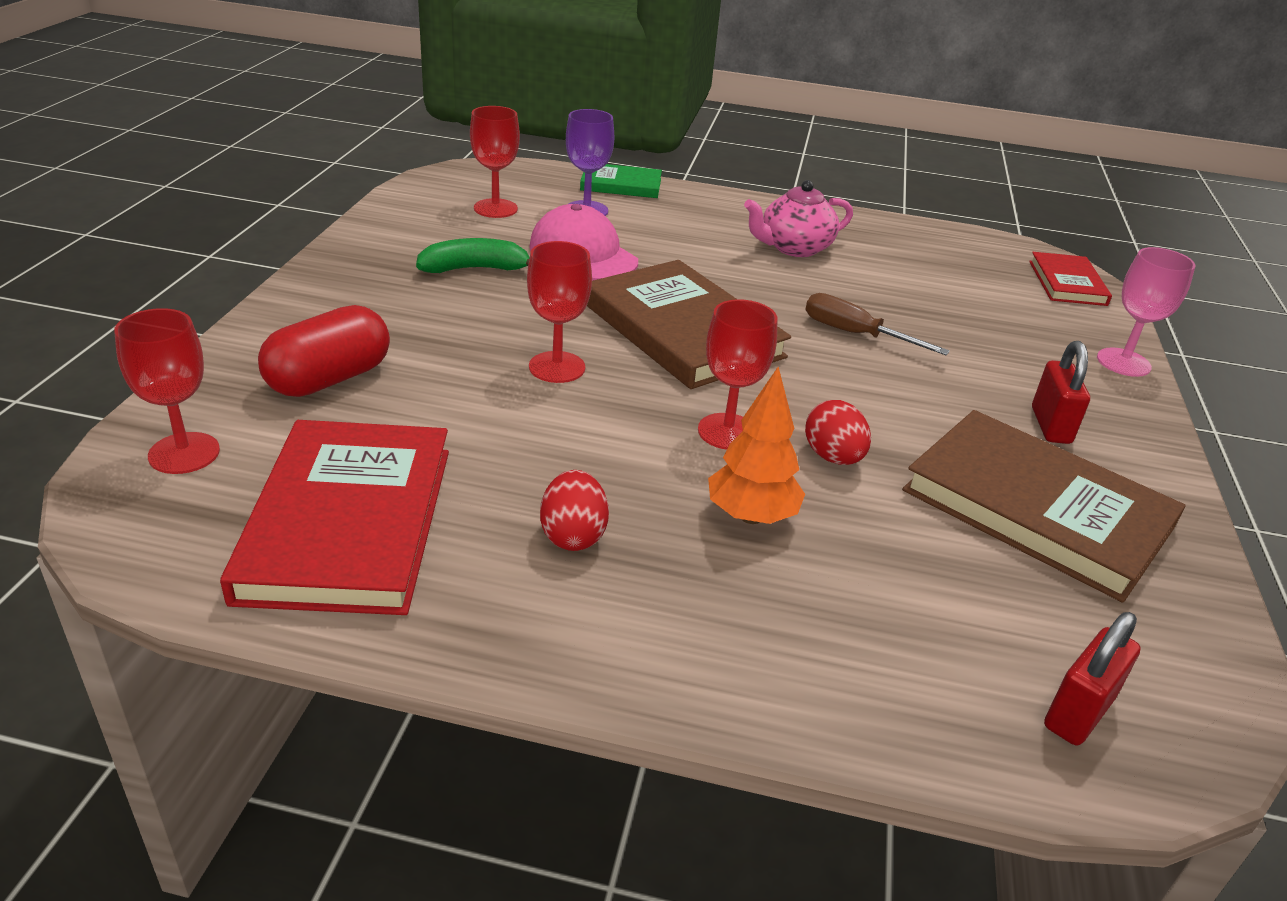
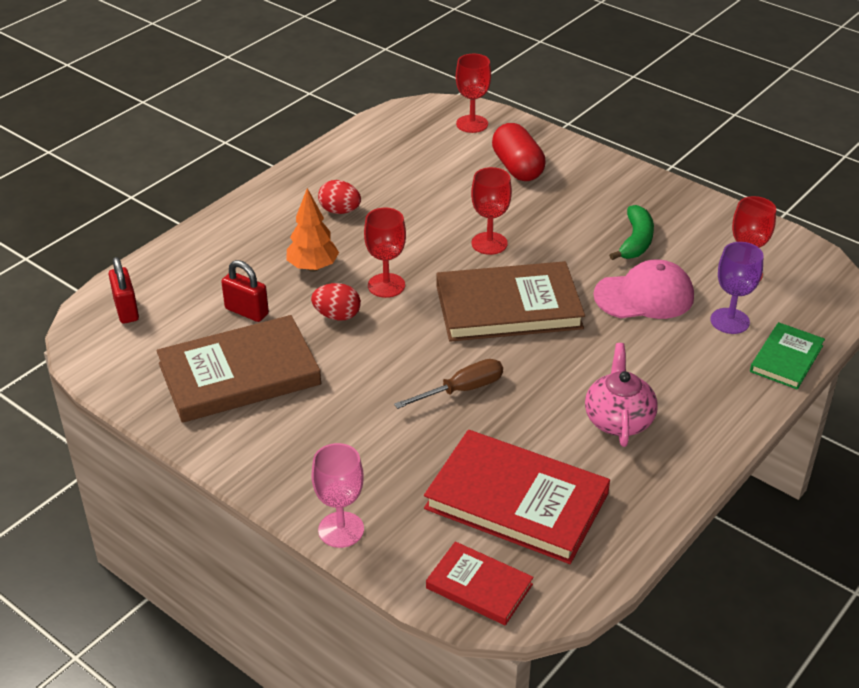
camera: 120 degrees right, 5 degrees up
red book [220,420,449,615] -> red book moved to [424,430,610,564]
red padlock [1032,341,1090,444] -> red padlock moved to [221,260,269,322]

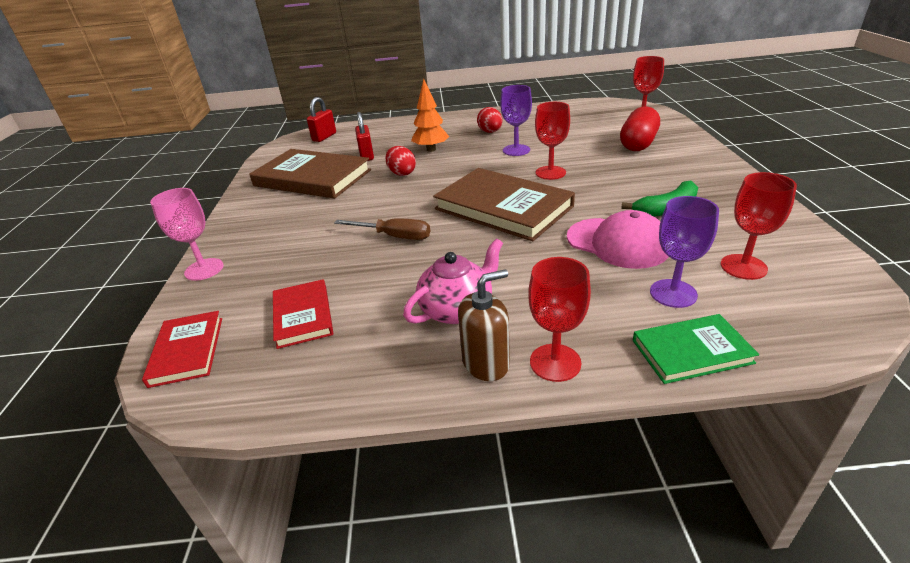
camera: 50 degrees right, 5 degrees down
red goblet [364,208,406,298] -> red goblet moved to [528,257,591,382]
red book [424,430,610,564] -> red book [273,279,333,349], size x0.54
none -> brown soap dispenser [458,269,510,381]
none -> purple goblet [500,85,532,156]

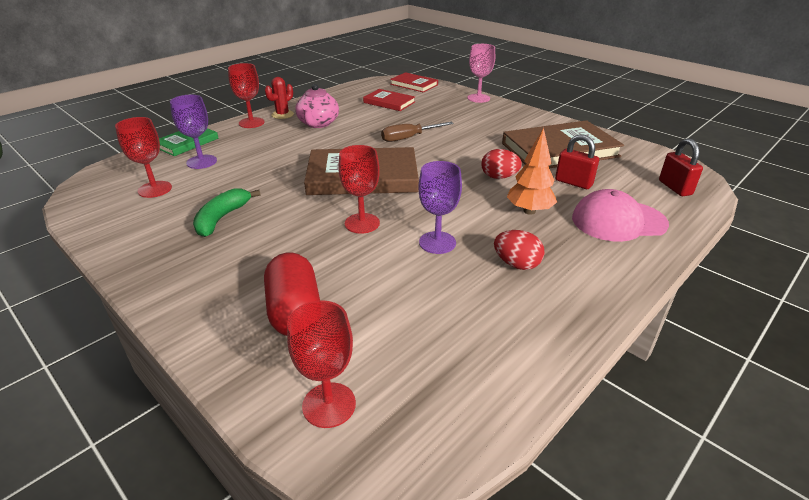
camera: 135 degrees right, 0 degrees up
brown soap dispenser [458,269,510,381] -> red cactus [265,77,294,119]
pink cap [567,210,669,269] -> pink cap moved to [572,189,669,242]

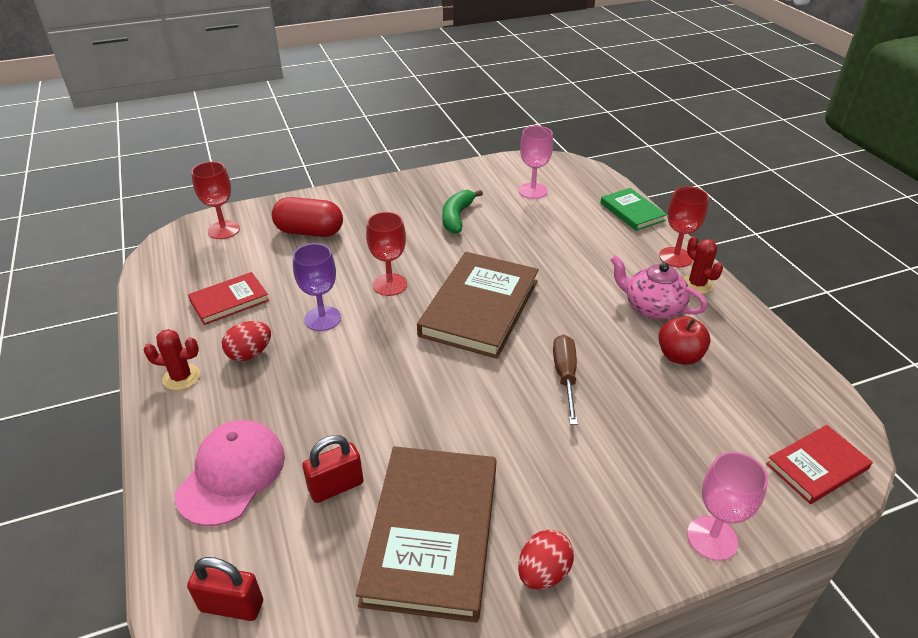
camera: 115 degrees right, 5 degrees up
red goblet [115,117,172,198] -> pink goblet [519,126,553,199]
purple goblet [170,95,217,169] -> none
green banana [193,188,261,237] -> green banana turned 120 degrees counterclockwise [442,190,483,233]
red book [363,89,415,111] -> red book moved to [188,272,269,325]
red egg [481,149,522,179] -> red egg moved to [518,530,574,590]
orange tree [507,128,557,215] -> none
none -> red cactus [144,329,200,390]
none -> red apple [658,316,711,365]

